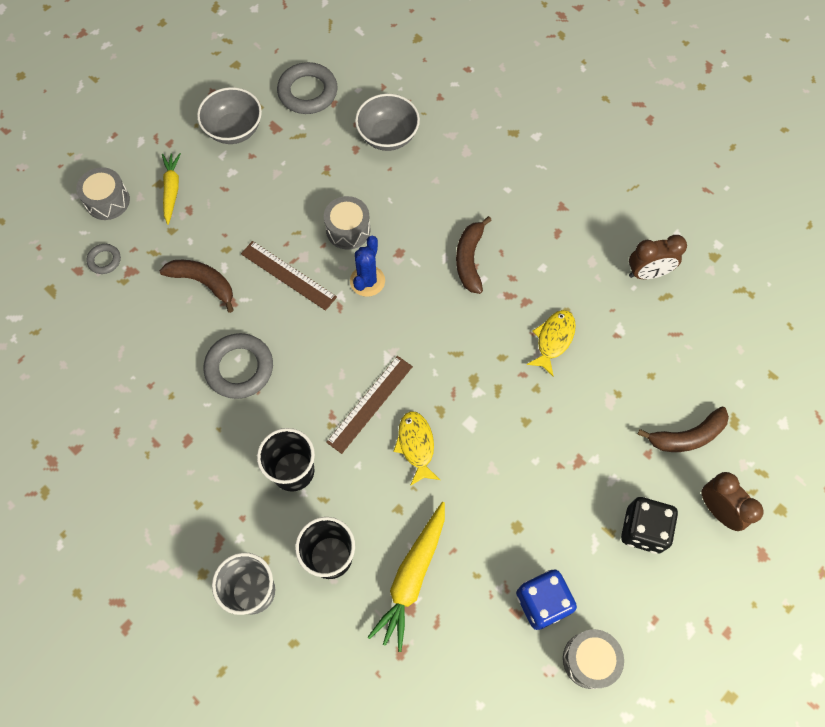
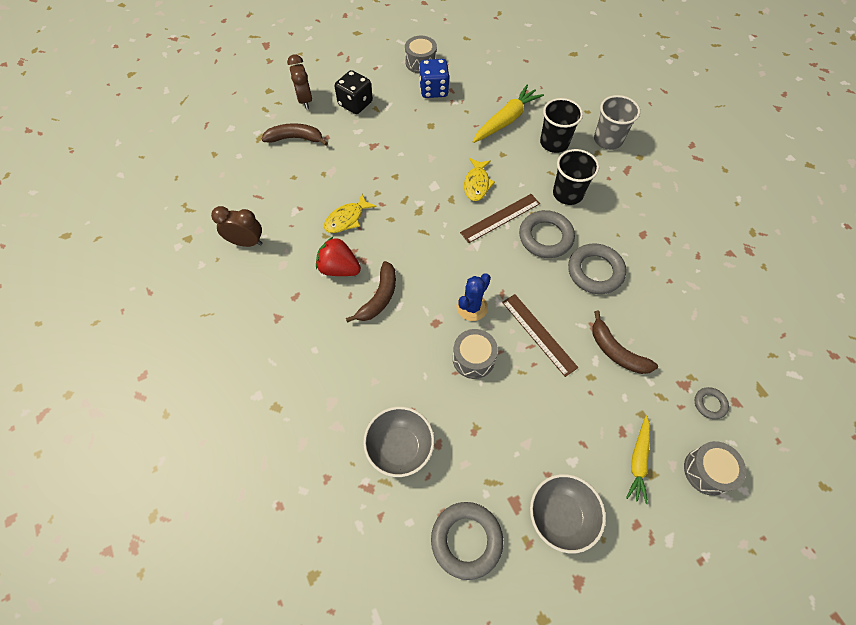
camera: 160 degrees left, 5 degrees down
none -> red strawberry [316,237,361,276]
none -> grey ring [519,210,575,258]

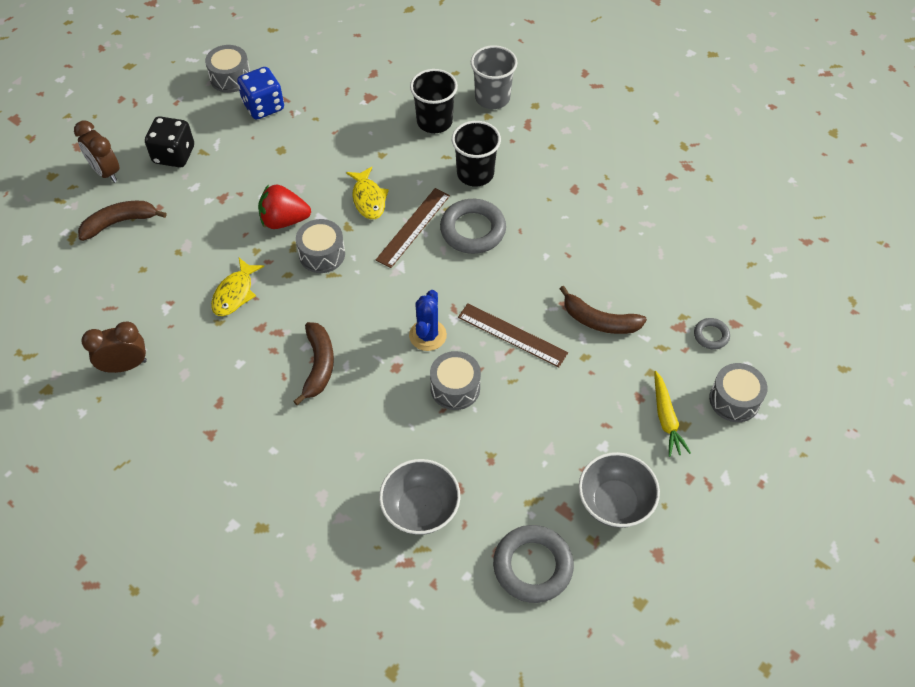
camera: 25 degrees left, 5 degrees down
red strawberry [316,237,361,276] -> red strawberry moved to [258,184,311,229]
yellow carrot [473,85,544,143] -> none
grey ring [568,243,626,294] -> none
none -> grey drum [296,219,345,273]

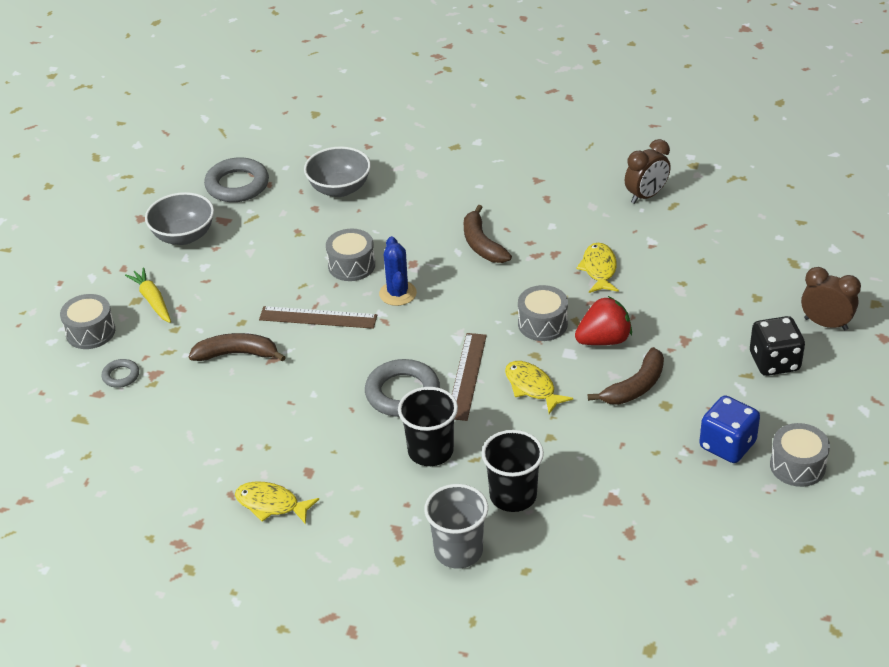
camera: 160 degrees right, 15 degrees down
brown banana [78,201,166,241] -> brown banana moved to [588,347,664,405]
none -> yellow fish [235,481,319,524]

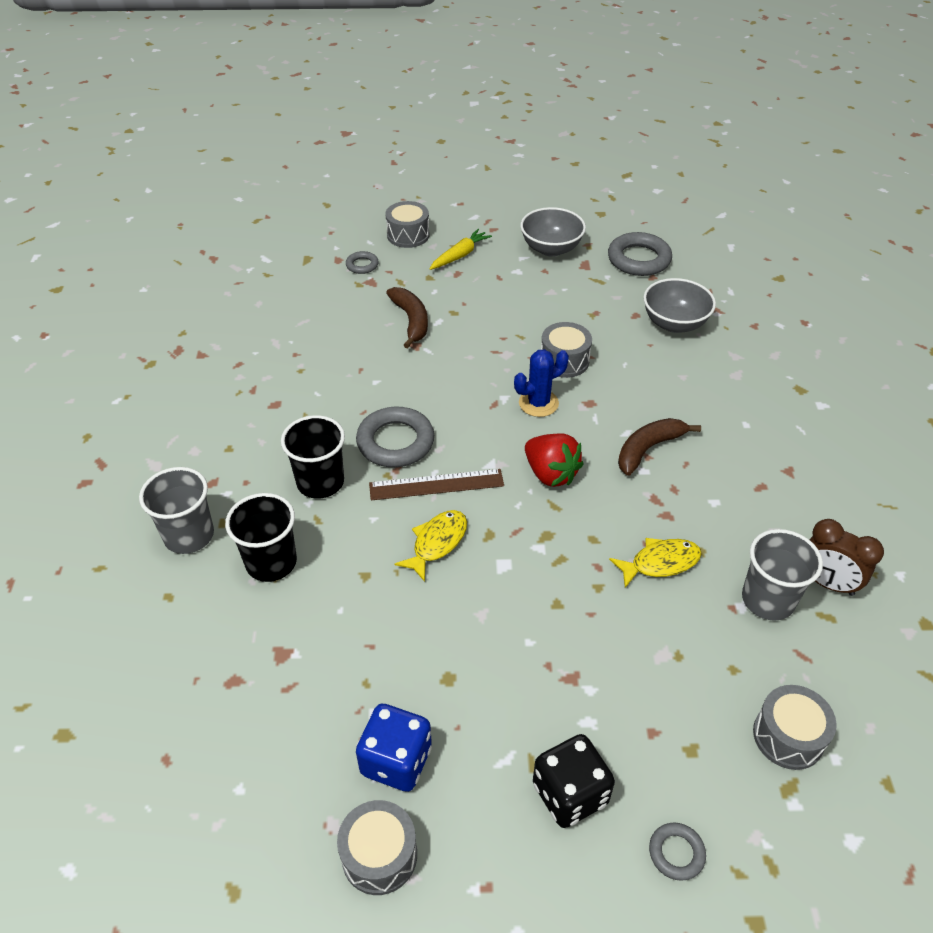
camera: 70 degrees right, 5 degrees up
yellow fish [235,481,319,524] -> none
brown ruler [259,306,377,329] -> none
grey drum [518,285,568,341] -> grey drum moved to [753,685,837,770]
red strawberry [575,296,632,345] -> red strawberry moved to [525,433,583,487]
brown banana [588,347,664,405] -> none
brown clock [801,267,861,330] -> grey ring [649,823,706,881]
none -> grey cup [742,529,823,621]

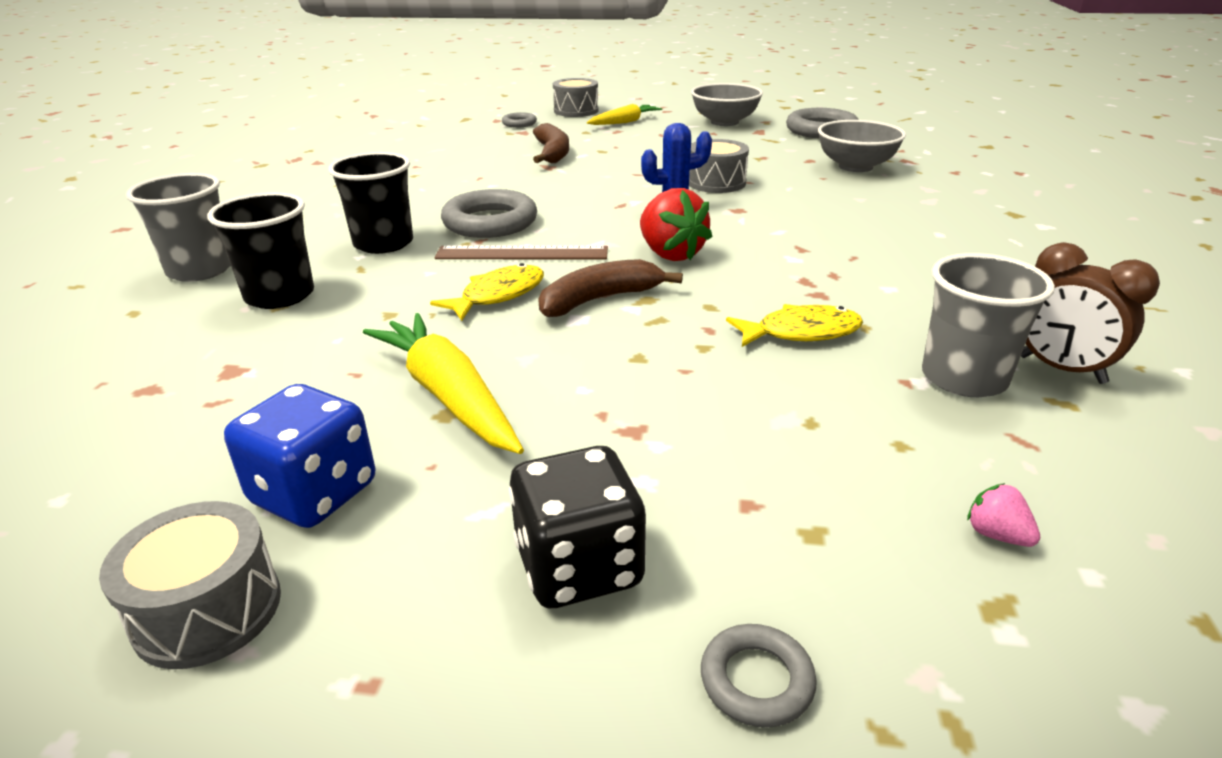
camera: 10 degrees right, 15 degrees down
brown banana [618,418,701,476] -> brown banana moved to [538,259,683,317]
grey drum [753,685,837,770] -> pink strawberry [967,483,1041,547]
none -> yellow carrot [363,313,524,454]

